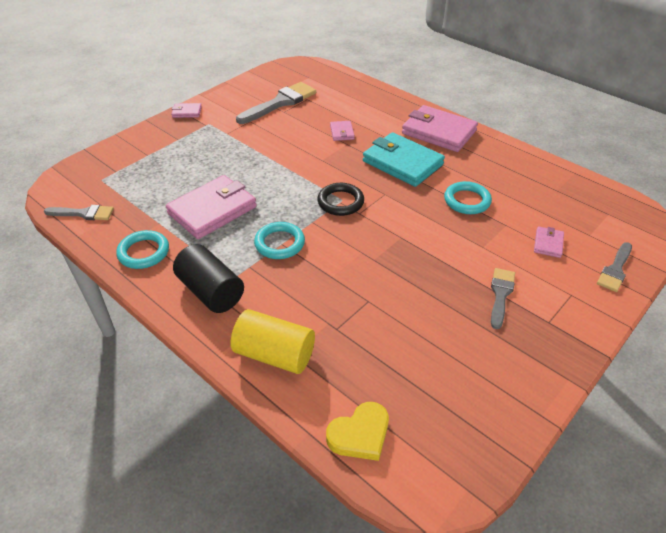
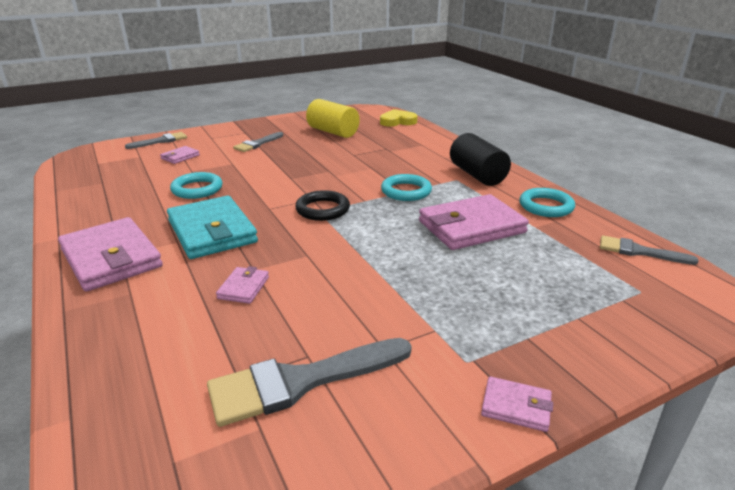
camera: 160 degrees left, 15 degrees down
yellow cylinder [231,309,315,374] -> yellow cylinder moved to [306,99,360,138]

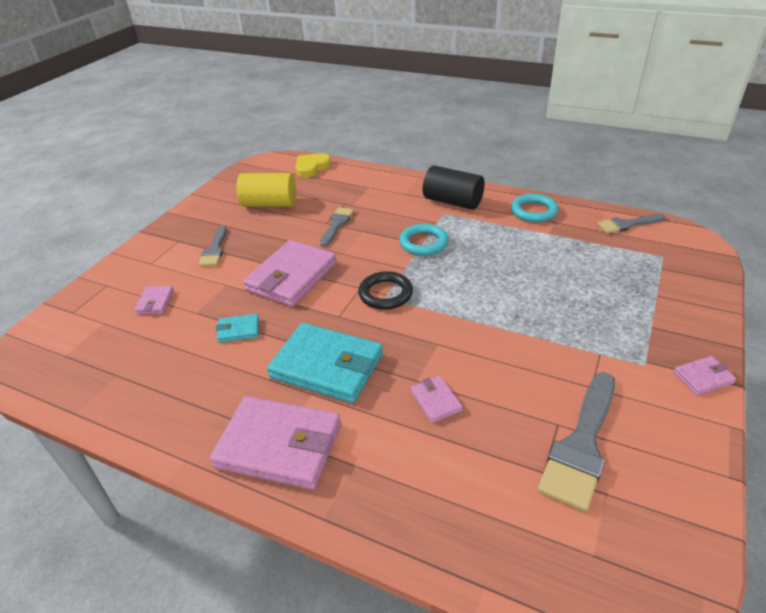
camera: 35 degrees left, 10 degrees up
grey brush [125,132,187,149] -> grey brush moved to [320,207,354,247]
turquoise ring [170,172,223,199] -> turquoise wallet [216,314,259,343]
pink wallet [419,194,529,250] -> pink wallet moved to [243,240,337,307]

